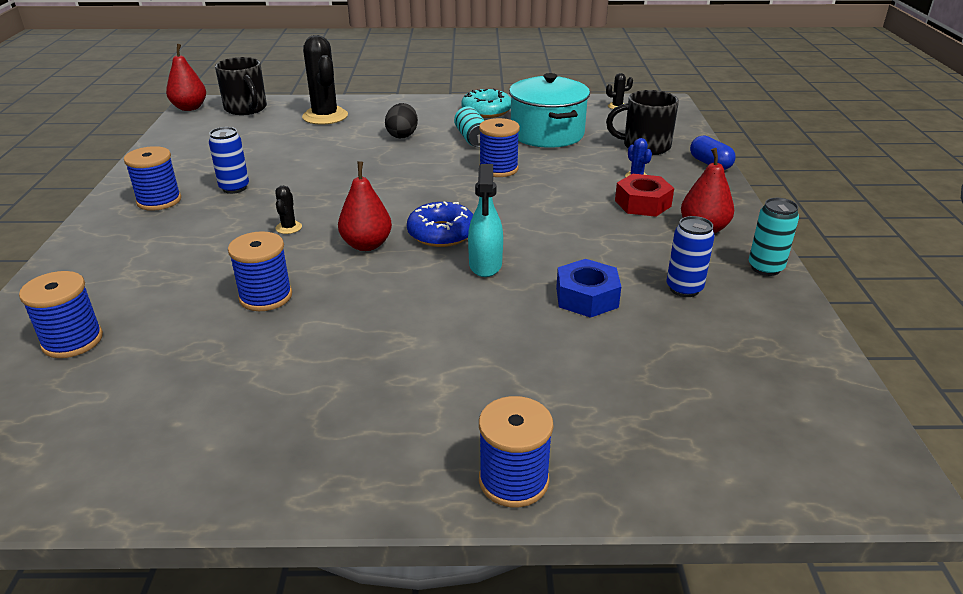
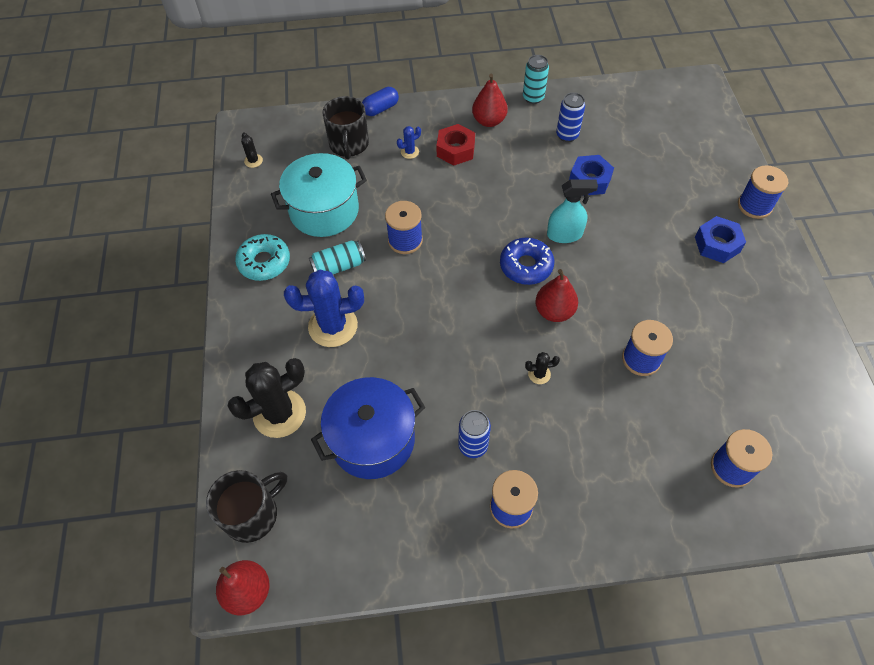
camera: 95 degrees left, 25 degrees up
black egg [385,103,418,138] -> blue cactus [284,269,364,347]
none -> blue pot [311,377,425,479]
none -> blue nut [695,216,746,263]

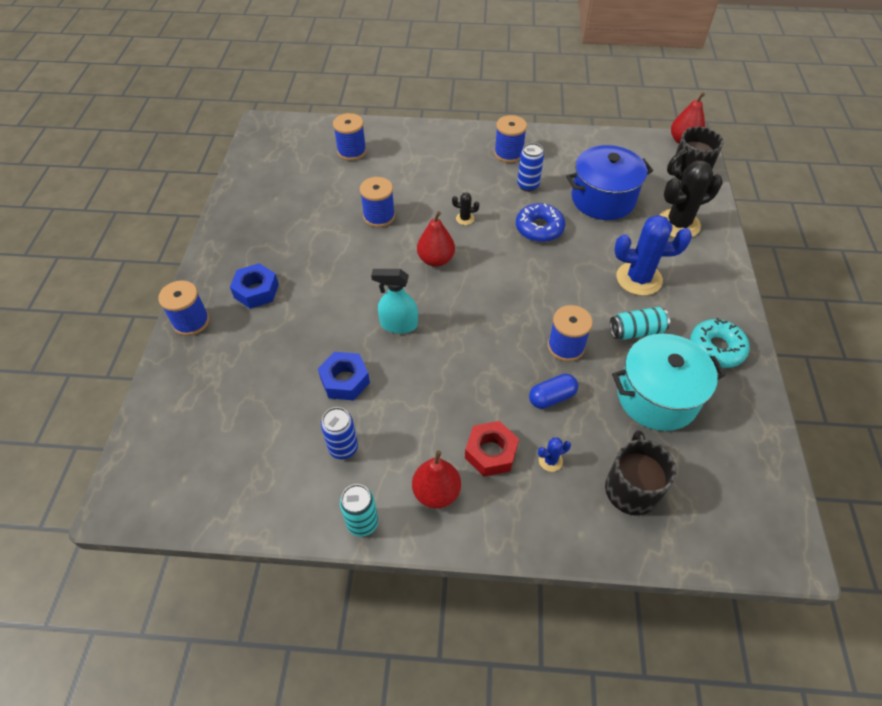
camera: 170 degrees left, 5 degrees down
black cactus [241,132,263,168] -> none
blue capsule [362,87,399,116] -> blue capsule moved to [529,374,578,409]
blue donut [500,238,554,285] -> blue donut moved to [516,203,565,242]

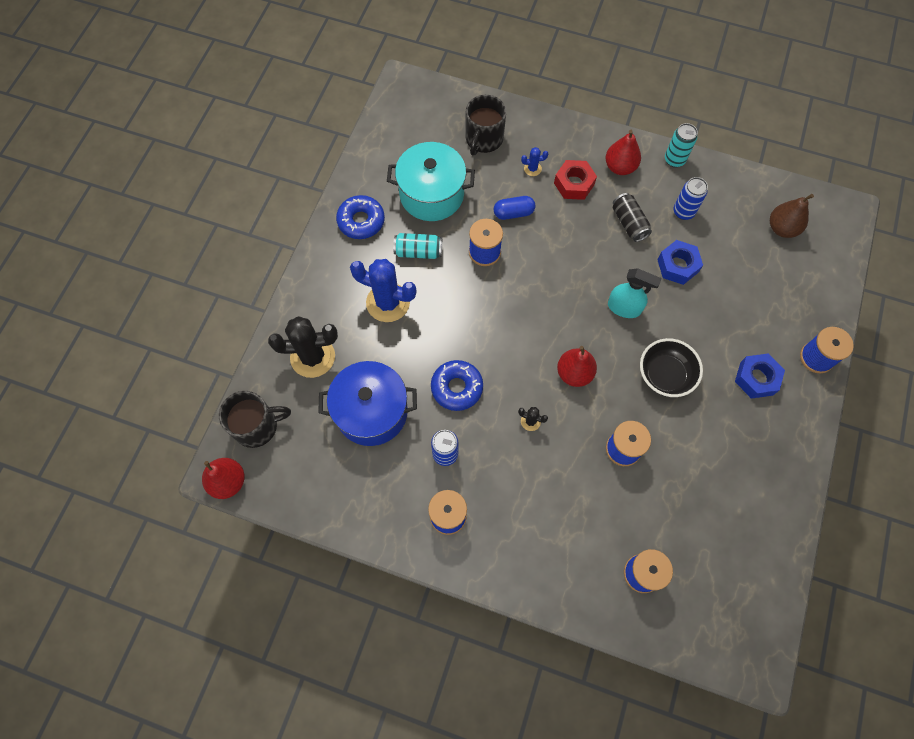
camera: 165 degrees left, 15 degrees up
turquoise donut [690,318,750,368] -> blue donut [336,195,385,239]
none -> black can [613,193,652,242]
none -> black bowl [640,338,703,397]
none -> brown pear [770,194,814,238]

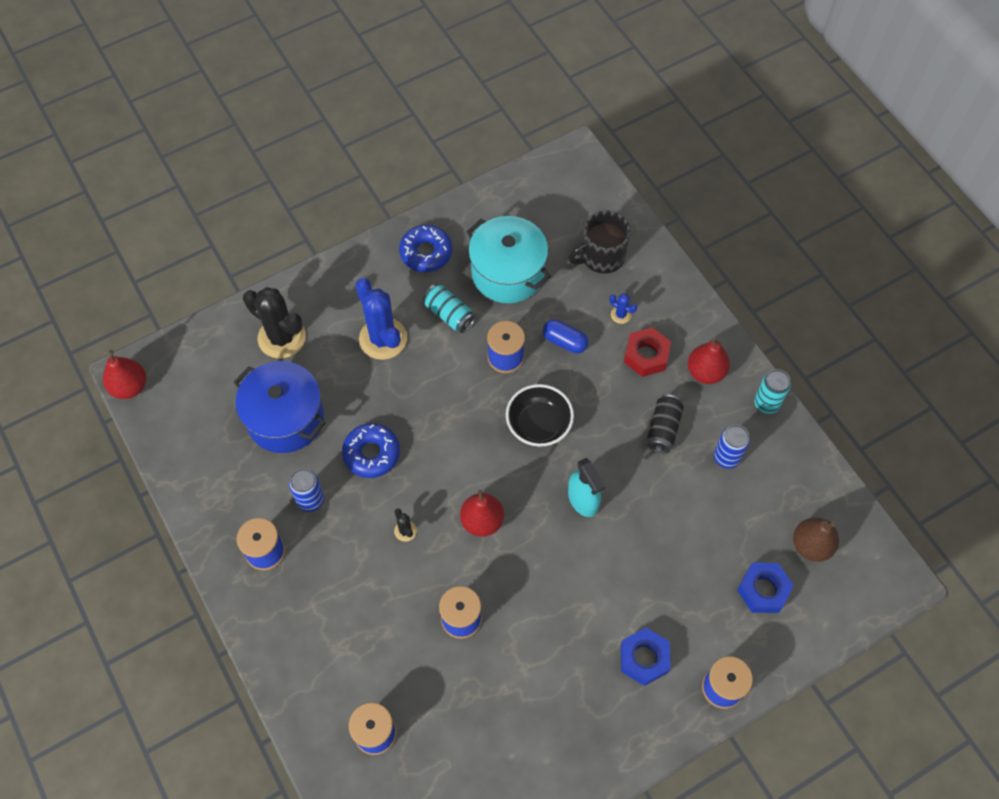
camera: 40 degrees right, 5 degrees down
black mug [219,391,291,448] -> none
black bowl [640,338,703,397] -> black bowl moved to [506,384,574,447]
blue nut [657,240,703,285] -> blue nut moved to [737,563,794,613]

